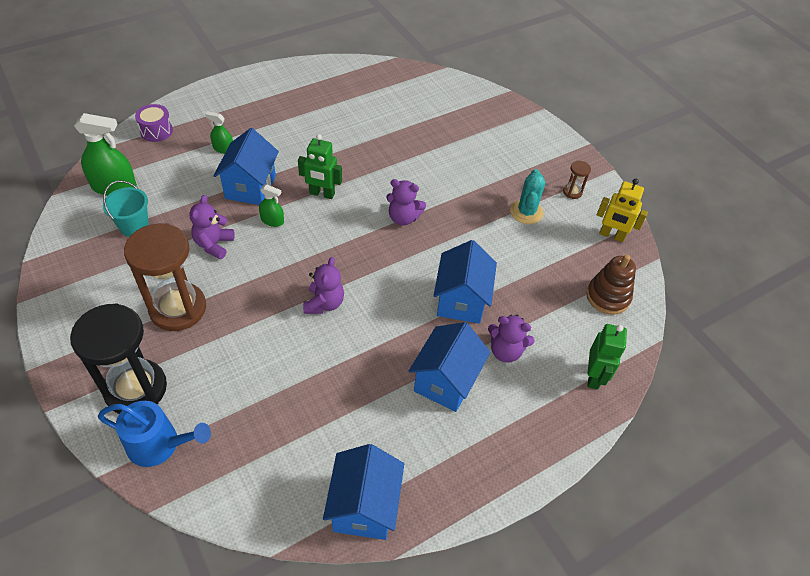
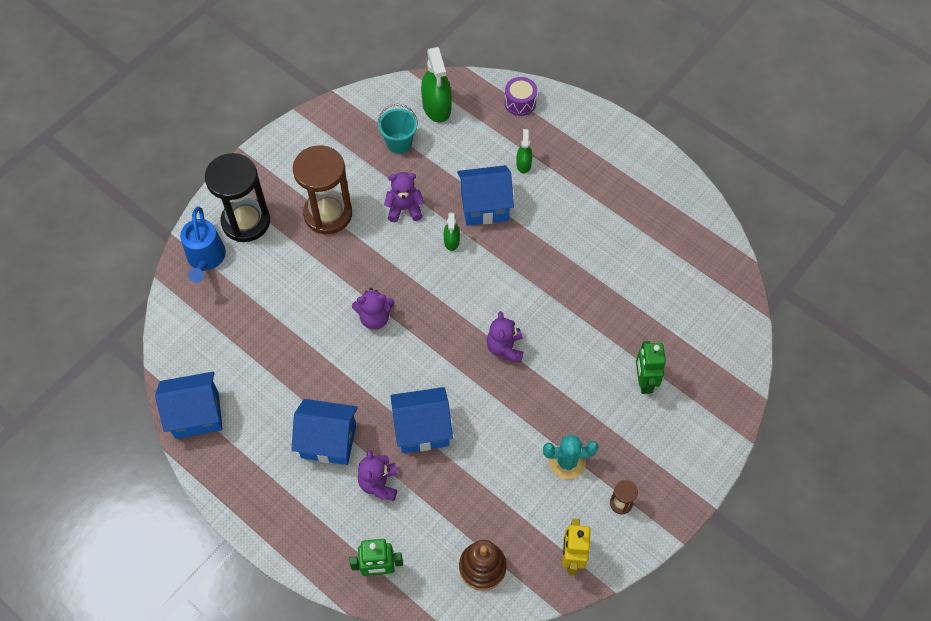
camera: 75 degrees right, 10 degrees up
green robot [298,134,342,199] -> green robot moved to [636,341,666,394]

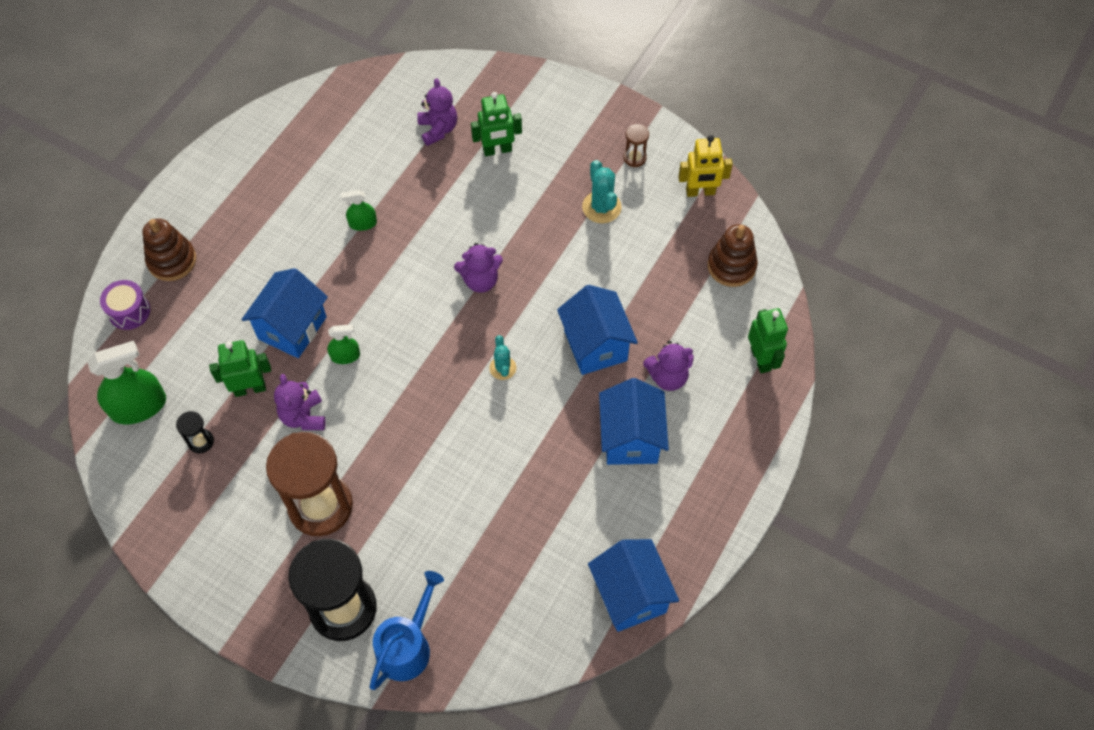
camera: 100 degrees left, 0 degrees up
blue watering can [180,207,226,283] -> blue watering can turned 45 degrees counterclockwise [370,571,444,690]
purple teddy bear [352,288,395,330] -> purple teddy bear moved to [417,78,457,146]
turquoise bucket [378,104,418,154] -> black hourglass [176,411,214,453]
blue house [457,165,514,226] -> blue house turned 45 degrees clockwise [242,268,328,358]
green spray bottle [516,129,532,173] -> green spray bottle moved to [341,190,377,231]
none -> brown stacking toy [143,218,196,281]
none -> green robot [209,340,271,397]
none -> turquoise cactus [489,335,516,380]

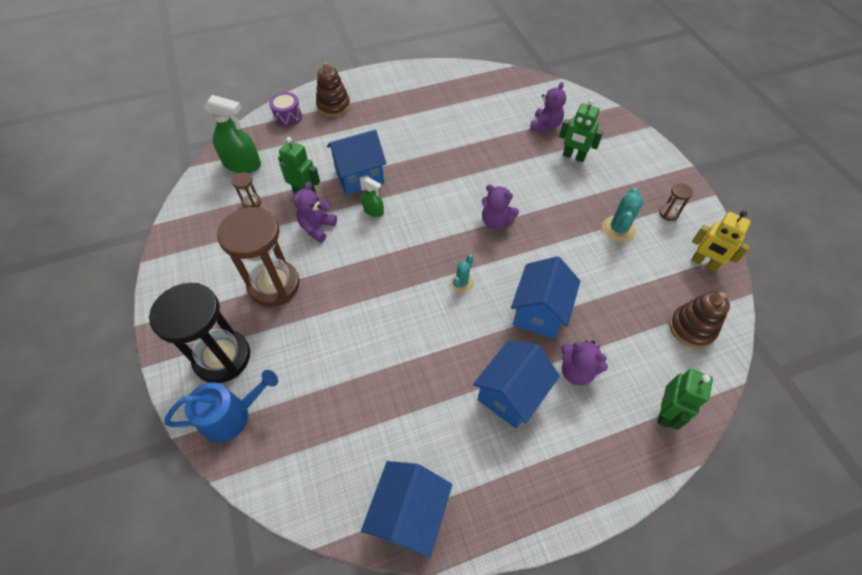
camera: 40 degrees right, 5 degrees down
black hourglass [176,411,214,453] -> brown hourglass [232,172,261,208]
green spray bottle [341,190,377,231] -> none

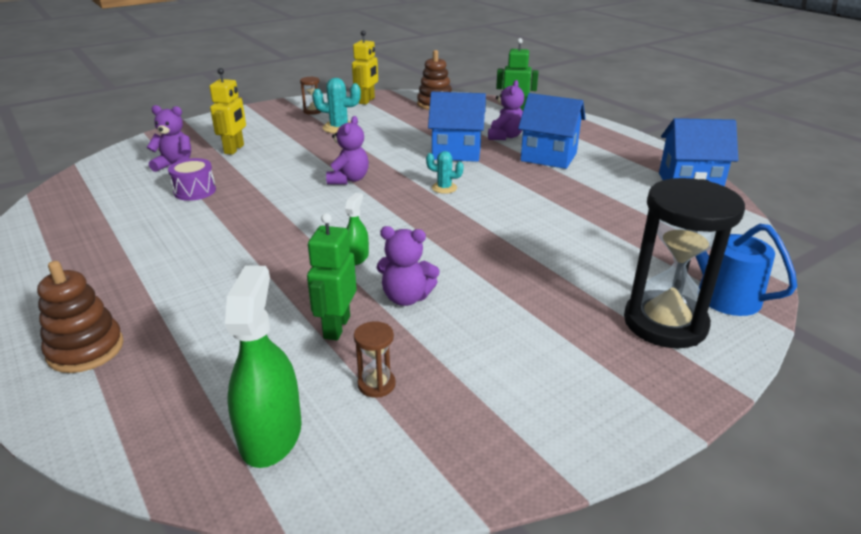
camera: 105 degrees left, 25 degrees down
brown hourglass [217,207,300,307] -> none
purple drum [269,92,302,127] -> purple drum moved to [168,158,216,201]
blue house [327,130,386,195] -> none
green robot [559,99,603,162] -> yellow robot [210,68,246,155]

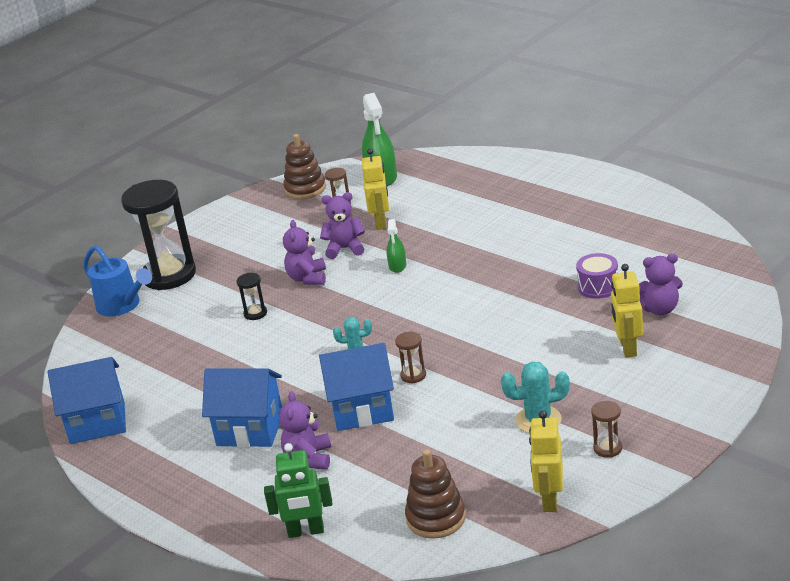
camera: 170 degrees right, 0 degrees up
brown stacking toy [37,261,124,373] -> brown stacking toy moved to [283,134,326,199]
green robot [307,213,357,341] -> yellow robot [362,148,389,230]
purple teddy bear [326,116,369,184] -> purple teddy bear moved to [283,220,326,285]
none -> black hourglass [236,273,267,320]
none -> brown hourglass [395,332,426,384]

